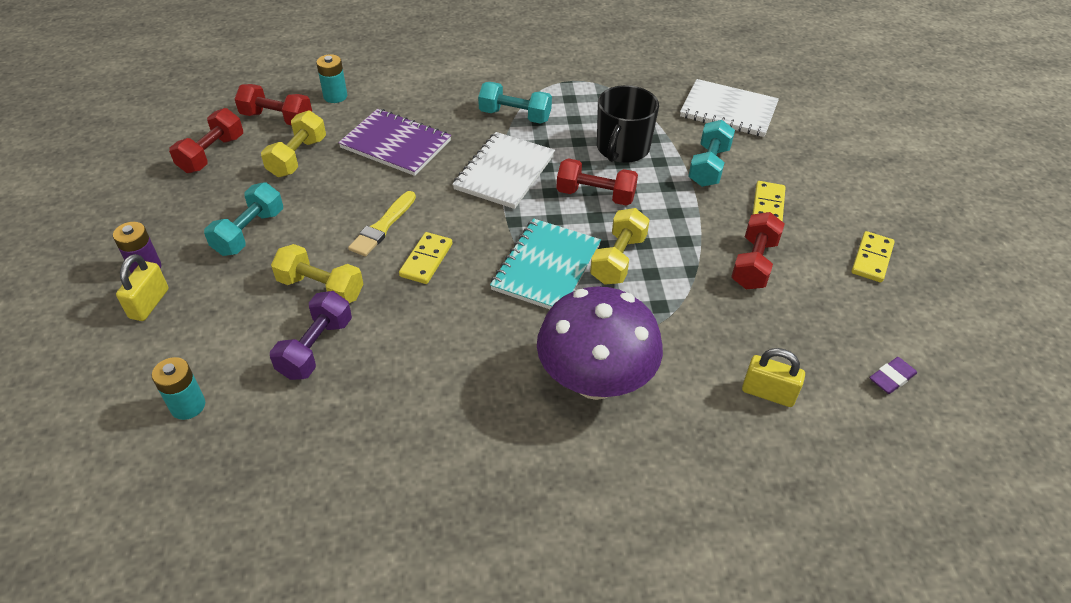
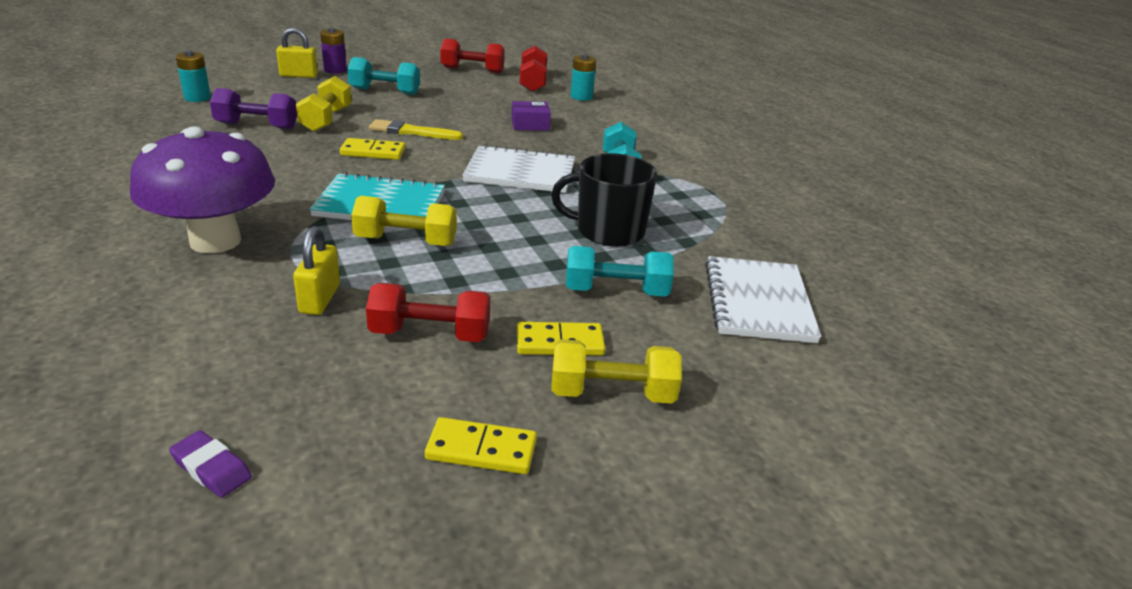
camera: 70 degrees right, 15 degrees down
yellow dumbbell [261,110,326,177] -> yellow dumbbell moved to [551,339,682,404]
purple notebook [338,109,451,176] -> purple box [511,101,551,131]
red dumbbell [556,158,638,206] -> none
yellow padlock [742,348,805,407] -> yellow padlock moved to [293,226,340,315]

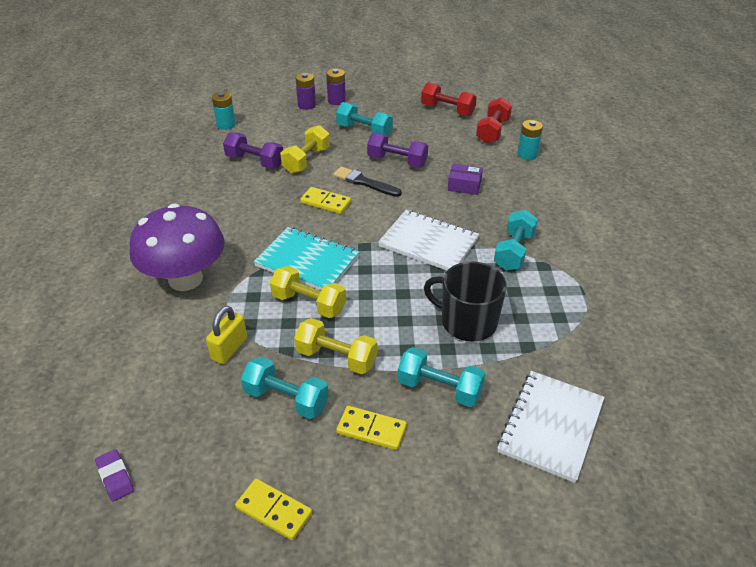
camera: 25 degrees right, 10 degrees up
yellow padlock [276,28,318,78] -> purple battery [296,73,316,110]
red dumbbell [366,283,490,342] -> turquoise dumbbell [241,357,329,419]
yellow brush [369,119,463,140] -> black brush [333,167,402,197]
yellow dumbbell [551,339,682,404] -> yellow dumbbell moved to [294,318,378,374]
none -> purple dumbbell [367,133,428,168]

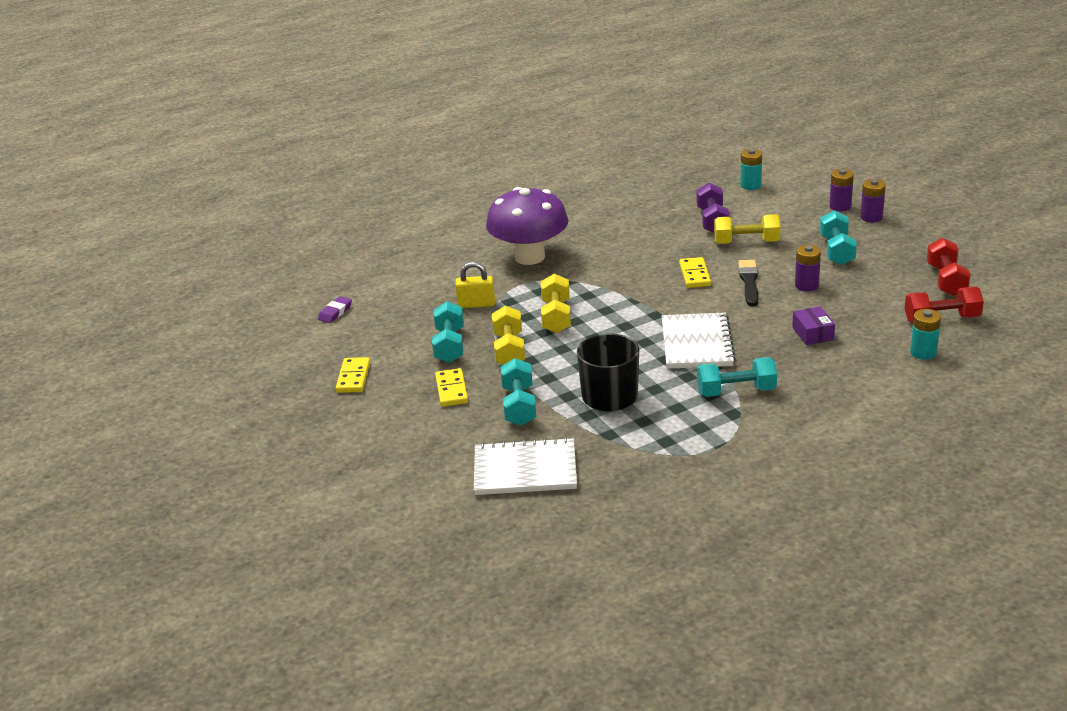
camera: 65 degrees right, 10 degrees down
turquoise notebook [254,227,359,290] -> none
purple dumbbell [367,133,428,168] -> purple battery [795,245,821,291]

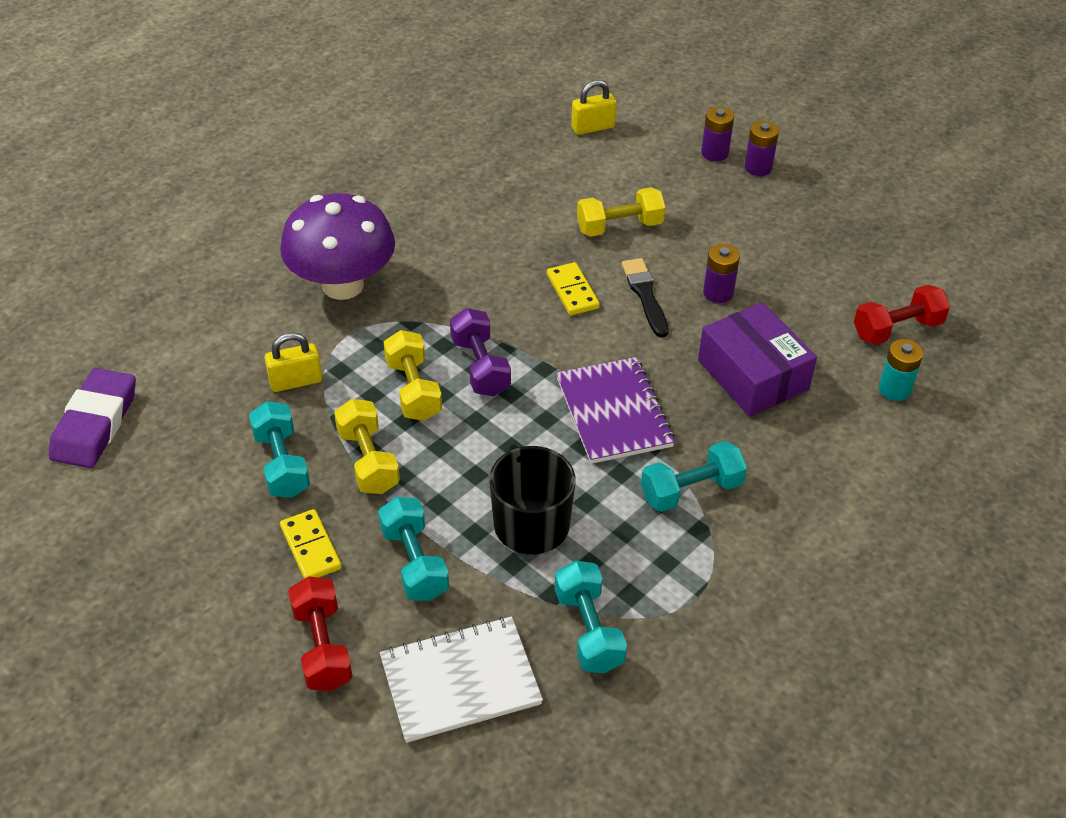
camera: 20 degrees left, 15 degrees up
purple eraser [318,296,352,323] -> purple eraser [49,368,136,468], size x2.03
yellow domino [336,357,370,393] -> none
white notebook [662,313,736,369] -> purple notebook [556,357,675,464]
purple dumbbell [696,183,730,233] -> purple dumbbell moved to [450,308,511,396]
turquoise battery [740,149,762,190] -> yellow padlock [571,80,617,135]
purple box [792,306,835,345] -> purple box [698,302,817,417], size x1.92
turquoise dumbbell [820,210,857,265] -> turquoise dumbbell moved to [555,561,627,673]
red dumbbell [927,238,971,296] -> red dumbbell moved to [288,576,353,691]

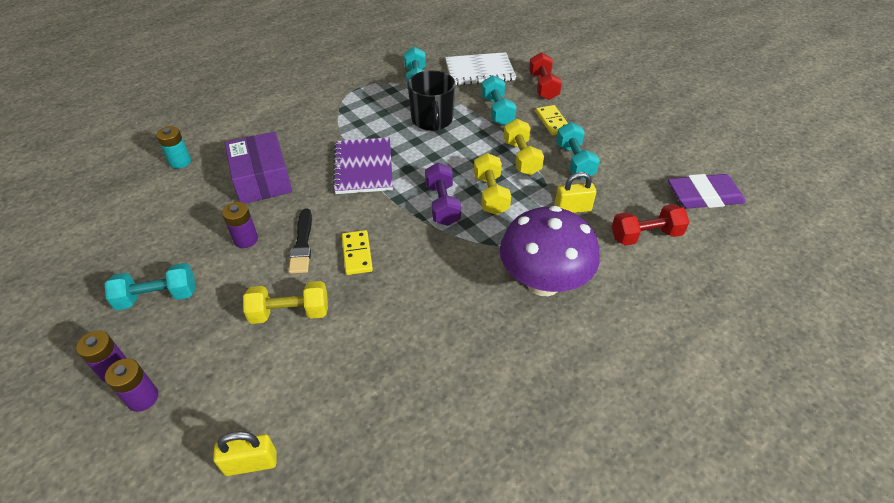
camera: 170 degrees left, 0 degrees up
purple eraser [49,368,136,468] -> purple eraser turned 60 degrees clockwise [668,174,746,209]
turquoise dumbbell [641,441,747,512] -> turquoise dumbbell moved to [105,263,196,310]
red dumbbell [854,285,950,345] -> red dumbbell moved to [612,204,689,246]

